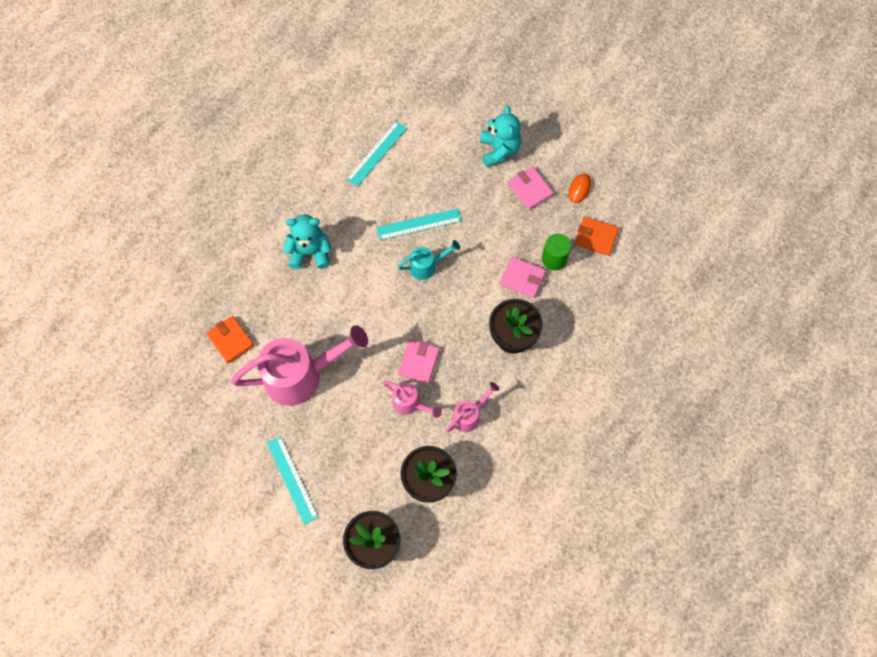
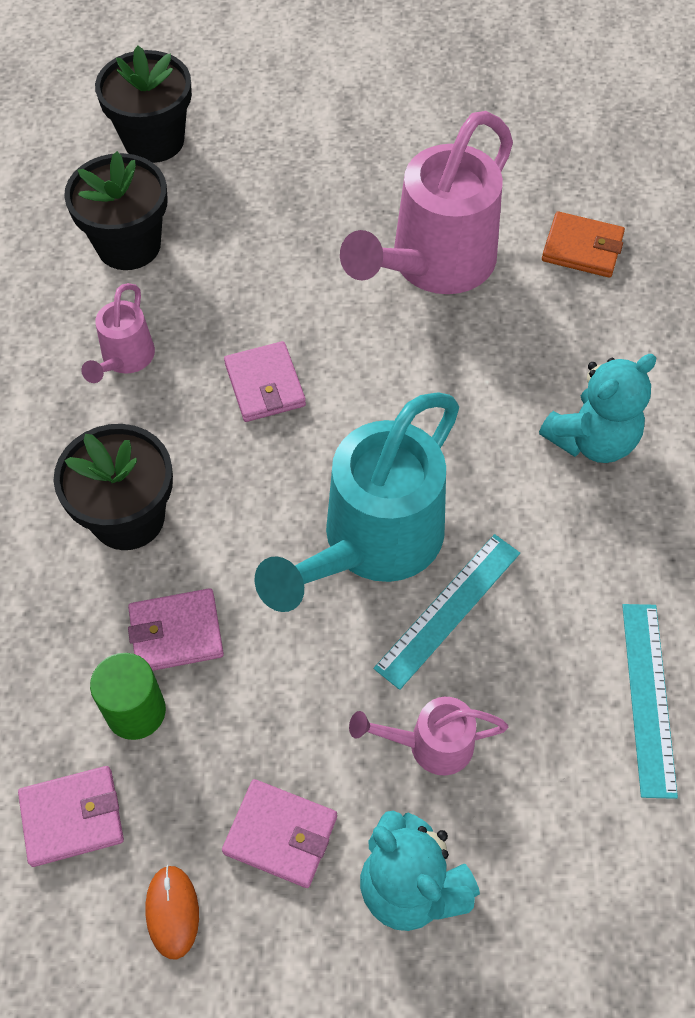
camera: 145 degrees right, 10 degrees down
turquoise ruler [267,436,318,524] -> none
pink watering can [383,381,442,418] -> pink watering can moved to [349,697,508,775]
turquoise watering can [398,240,460,280] -> turquoise watering can [255,392,459,612], size x2.06
orange wallet [575,217,619,256] -> pink wallet [18,766,124,867]

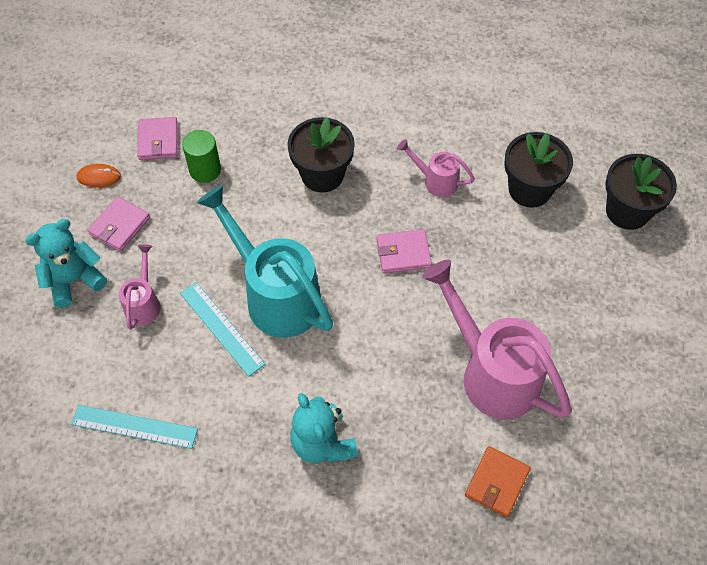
camera: 100 degrees right, 0 degrees up
pink wallet [128,588,224,671] -> none

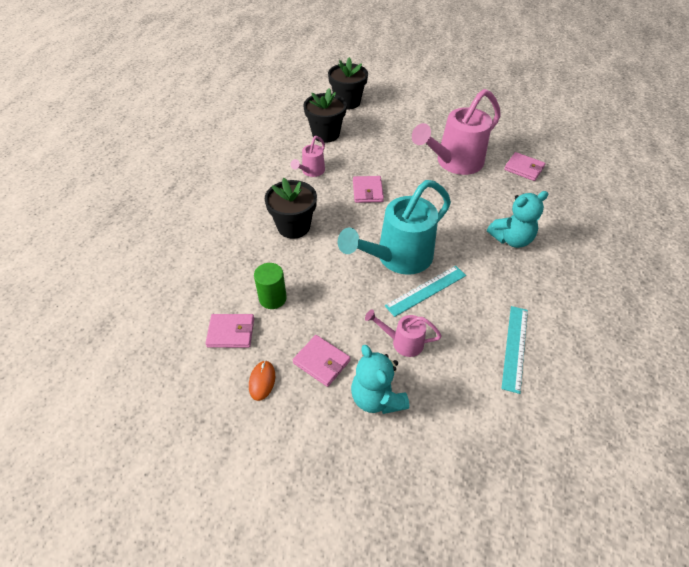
camera: 85 degrees left, 10 degrees down
orange wallet [465,446,531,517] -> pink wallet [504,152,545,181]

